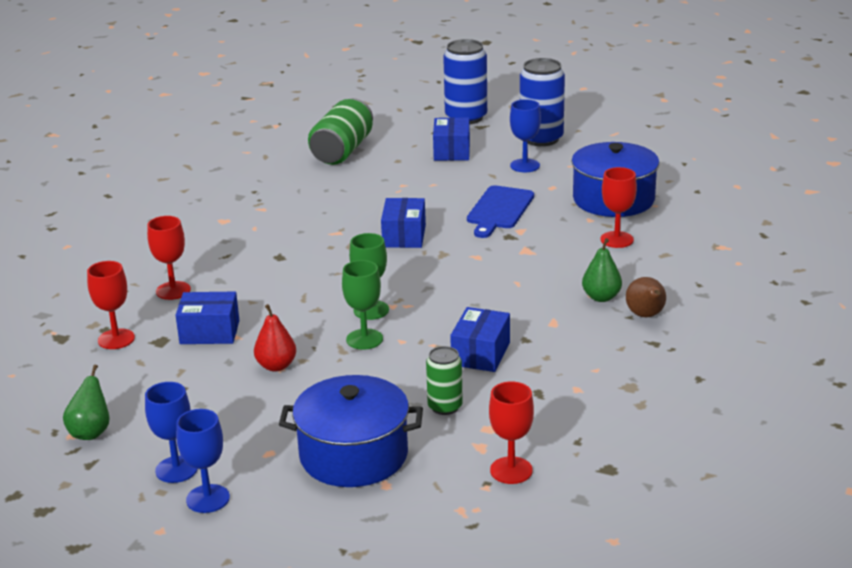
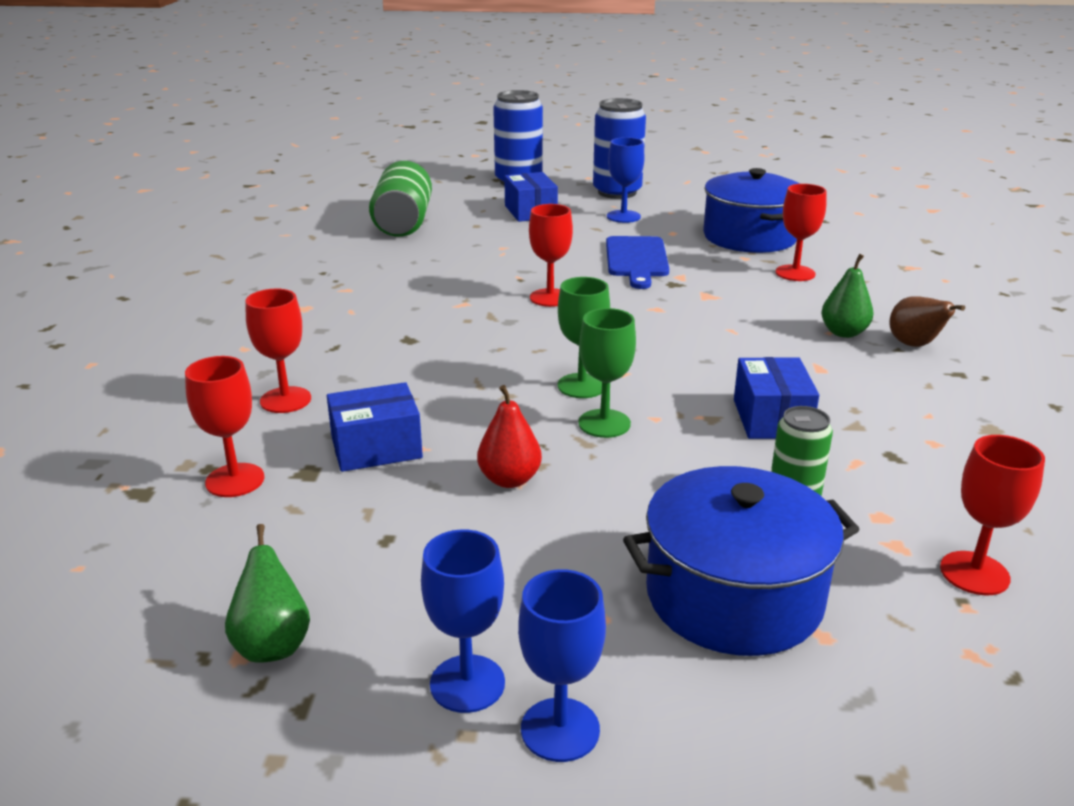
camera: 20 degrees left, 0 degrees up
blue box [381,198,426,248] -> red goblet [529,204,573,307]

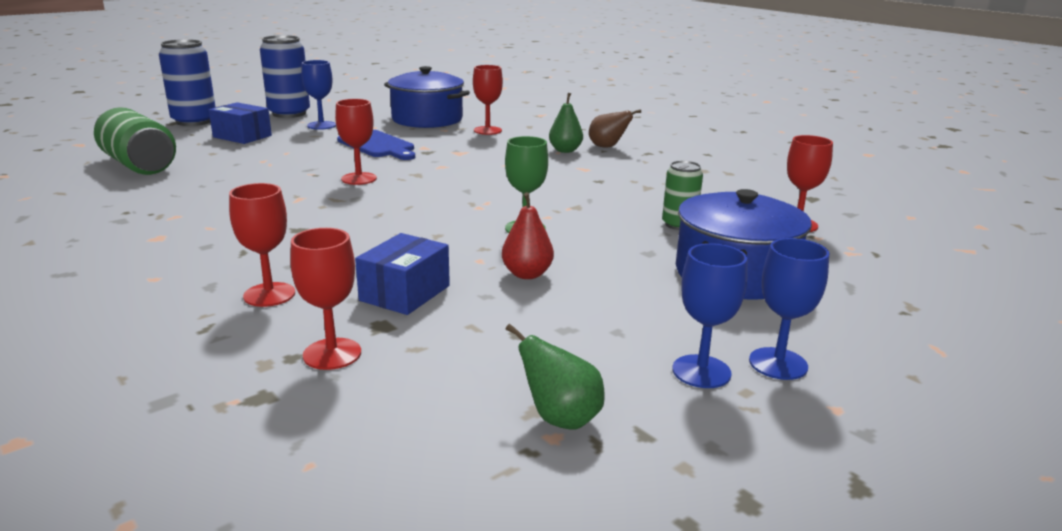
camera: 45 degrees left, 5 degrees down
green goblet [558,277,610,398] -> none
blue box [734,357,819,439] -> none

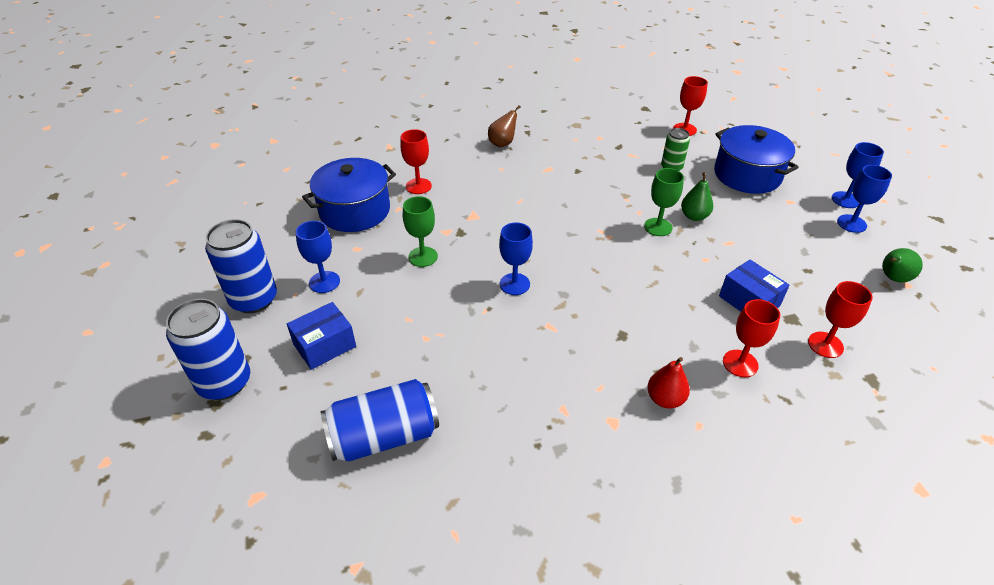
camera: 65 degrees left, 20 degrees up
green can [94,107,176,175] -> blue can [321,379,439,461]
red goblet [335,99,377,185] -> blue goblet [499,223,533,295]
blue cutting board [337,130,415,160] -> green goblet [403,196,438,267]
red pear [502,192,554,279] -> red pear moved to [647,357,690,409]
green pear [549,93,583,153] -> green pear moved to [681,172,713,221]

